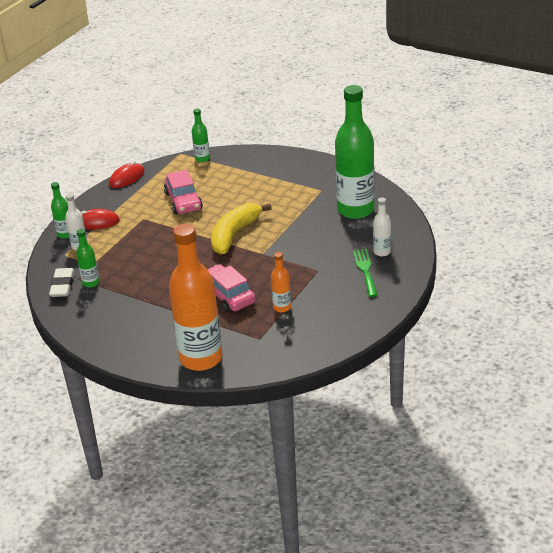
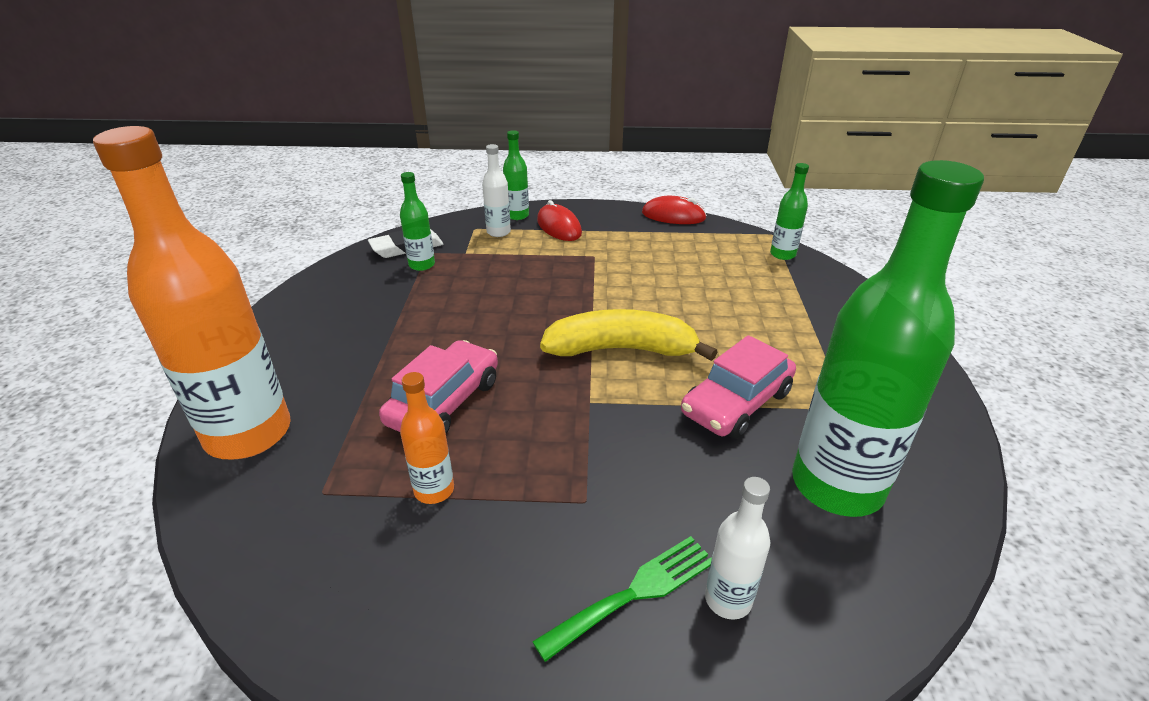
camera: 60 degrees right, 0 degrees up
pink car [164,170,203,214] -> pink car moved to [681,335,796,439]

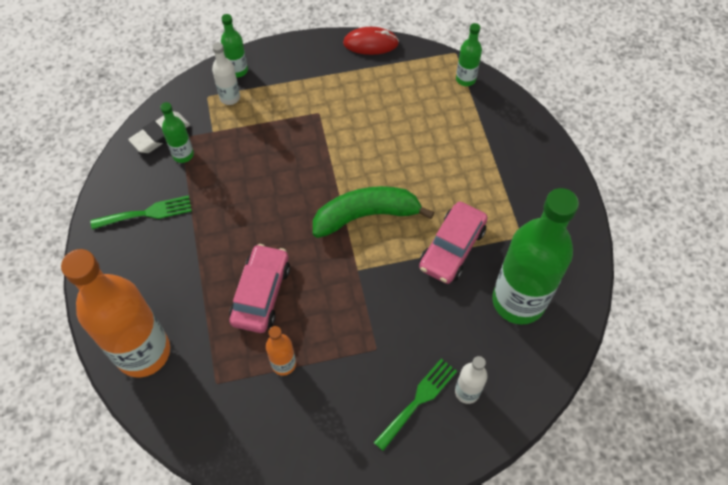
camera: 15 degrees left, 25 degrees up
red mouse [537,200,582,241] -> none
yellow banana [540,309,717,361] -> green banana [313,186,434,238]
none -> green fork [91,195,192,229]

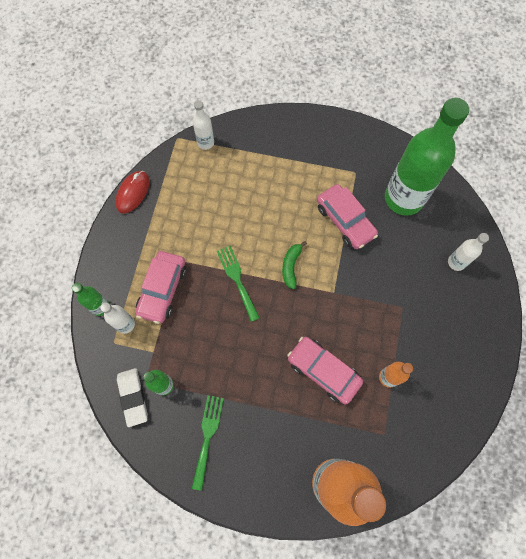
camera: 65 degrees left, 10 degrees up
green banana [313,186,434,238] -> green banana [282,241,307,289], size x0.52
green fork [373,358,457,451] -> green fork moved to [217,246,260,322]
green bottle [456,23,482,86] -> white bottle [193,100,214,150]
none -> pink car [135,251,186,324]

